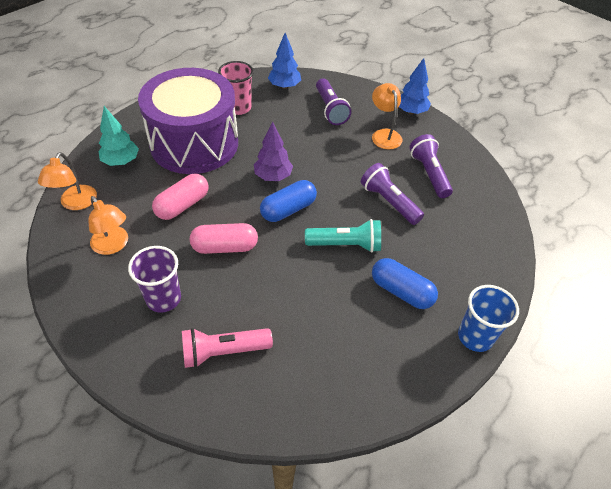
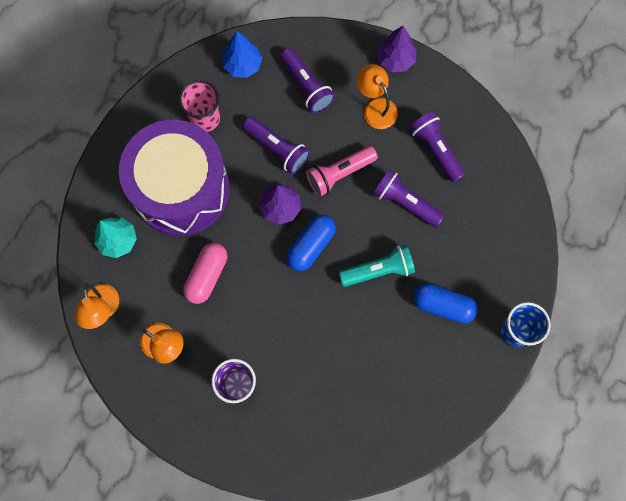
camera: 15 degrees left, 25 degrees up
pink flashlight [182,328,273,368] -> pink flashlight moved to [306,146,378,197]
pink capsule [190,223,258,254] -> none
blue tree [399,58,431,115] -> purple tree [377,26,417,72]
none -> purple flashlight [243,117,310,174]

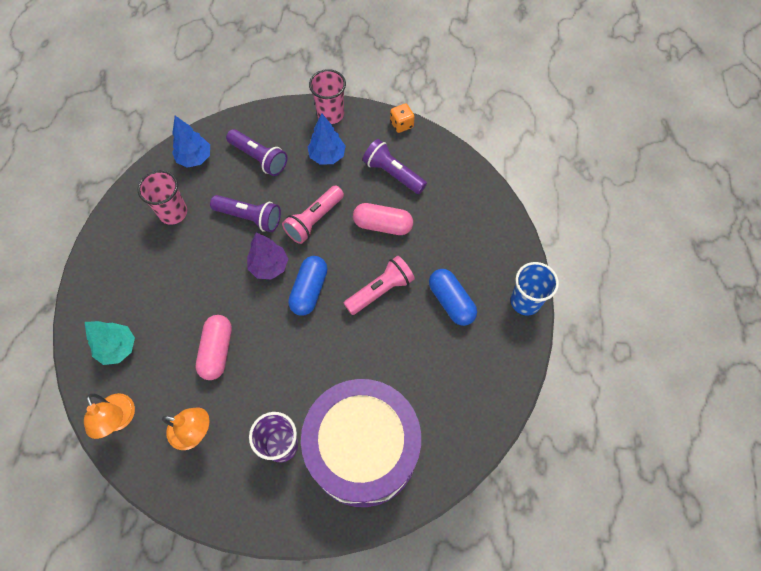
camera: 20 degrees left, 10 degrees down
purple drum [119,120,230,236] -> purple drum moved to [301,379,421,507]
turquoise flashlight [339,244,415,287] -> pink flashlight [344,256,415,315]
orange lamp [357,64,398,129] -> blue tree [308,113,346,165]
purple flashlight [373,169,445,227] -> pink capsule [353,203,413,235]
purple tree [377,26,417,72] -> pink cup [309,69,346,124]
blue capsule [413,284,478,323] -> blue capsule turned 60 degrees clockwise [429,269,477,326]
none -> orange dice [390,103,415,133]

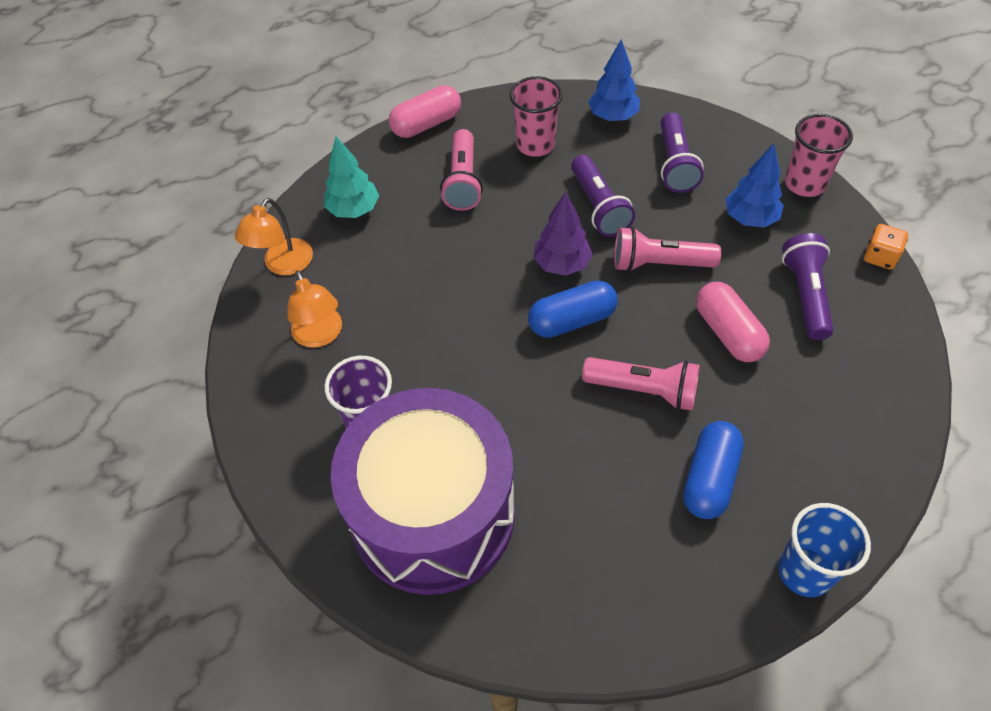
camera: 55 degrees right, 10 degrees down
pink capsule [196,315,232,380] -> pink capsule moved to [389,85,461,138]
none -> pink flashlight [440,129,483,211]

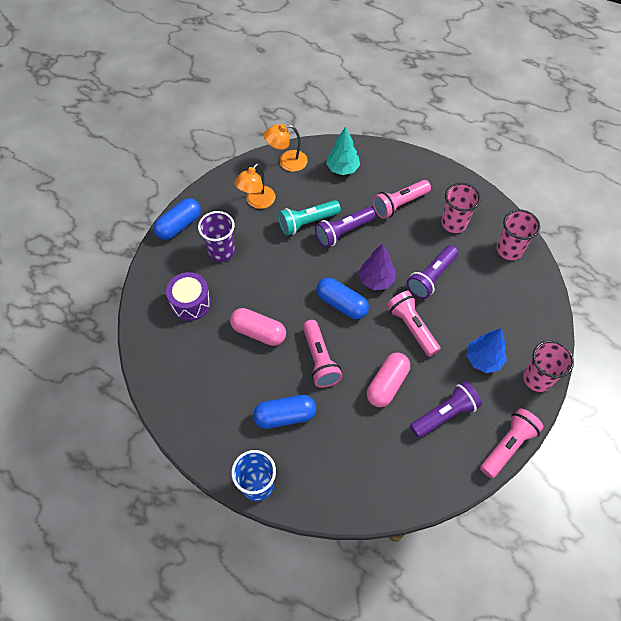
camera: 55 degrees right, 5 degrees up
purple drum [331,388,515,595] -> purple drum [166,272,211,321], size x0.45
pink capsule [389,85,461,138] -> pink capsule moved to [230,308,286,346]
blue tree [588,39,640,121] -> pink cup [497,210,540,260]
purple flashlight [660,112,704,193] -> purple flashlight moved to [315,207,376,248]
orange dice [864,224,908,270] -> pink flashlight [480,408,544,478]
none -> blue capsule [154,198,201,240]
none -> turquoise flashlight [278,200,341,236]

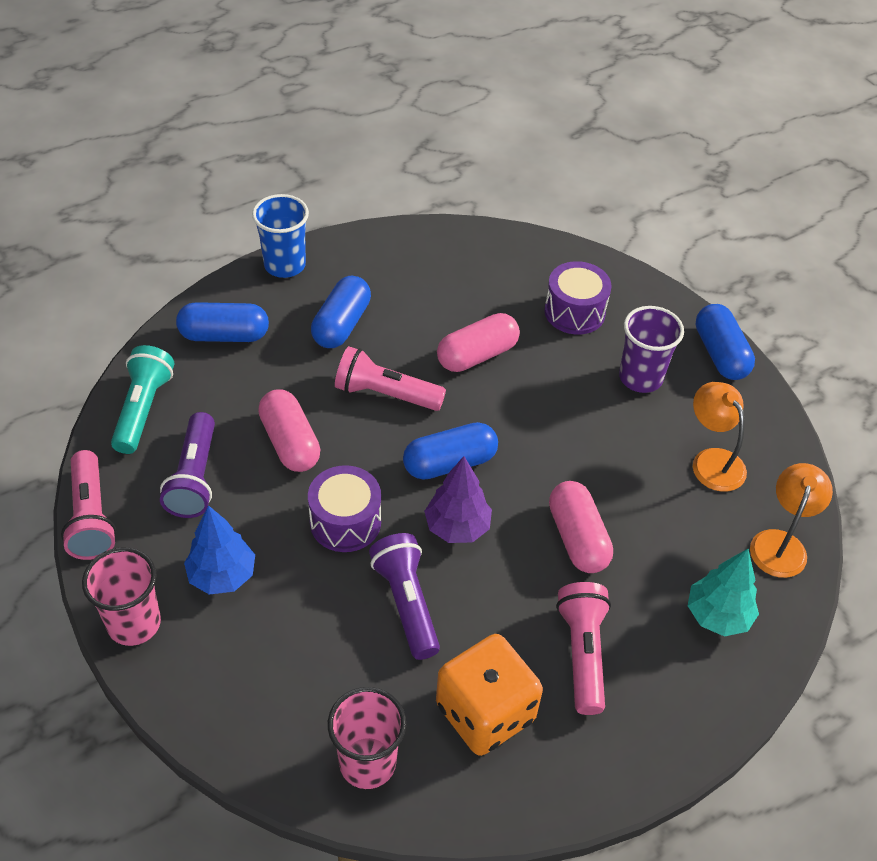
camera: 120 degrees right, 10 degrees down
turquoise flashlight [278,200,341,236] -> turquoise flashlight moved to [111,345,174,454]
purple flashlight [315,207,376,248] -> pink capsule [549,481,613,573]
pink flashlight [387,291,441,357] -> purple drum [308,465,381,552]
pink cup [441,183,481,233] -> orange dice [436,634,543,756]
none -> blue capsule [176,302,269,342]

